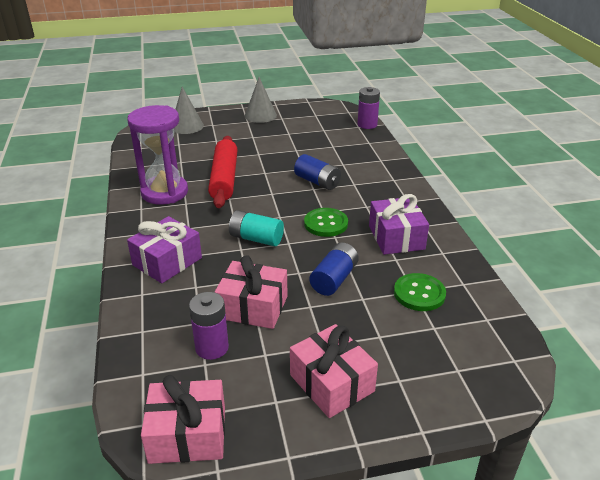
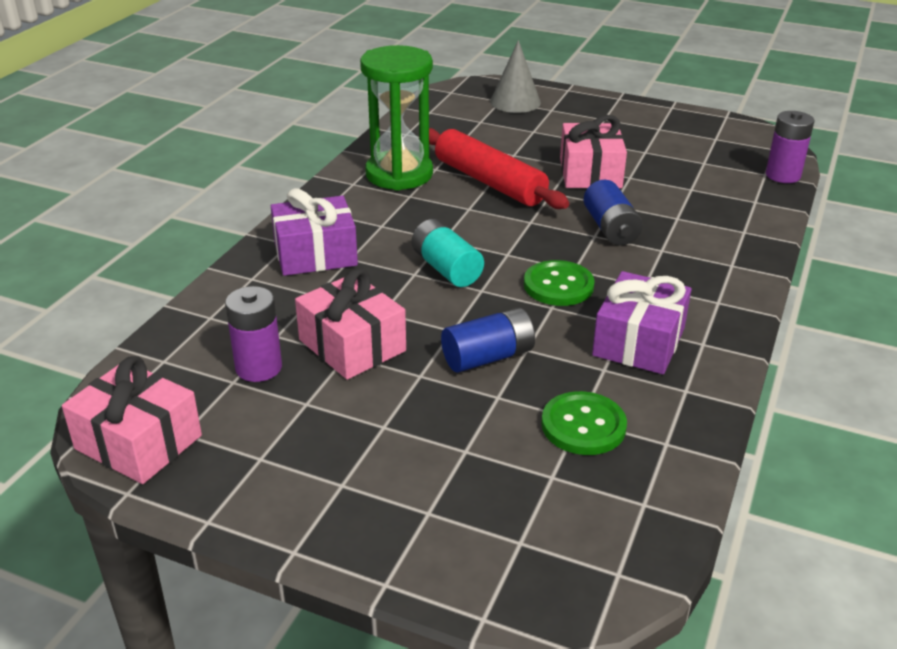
camera: 35 degrees right, 0 degrees up
purple hourglass [128,105,188,205] -> green hourglass [360,45,433,191]
red rolling pin [208,136,238,208] -> red rolling pin turned 75 degrees counterclockwise [429,128,569,209]
grey cone [245,77,277,123] -> none
pink gift [290,324,378,418] -> pink gift moved to [560,115,627,188]

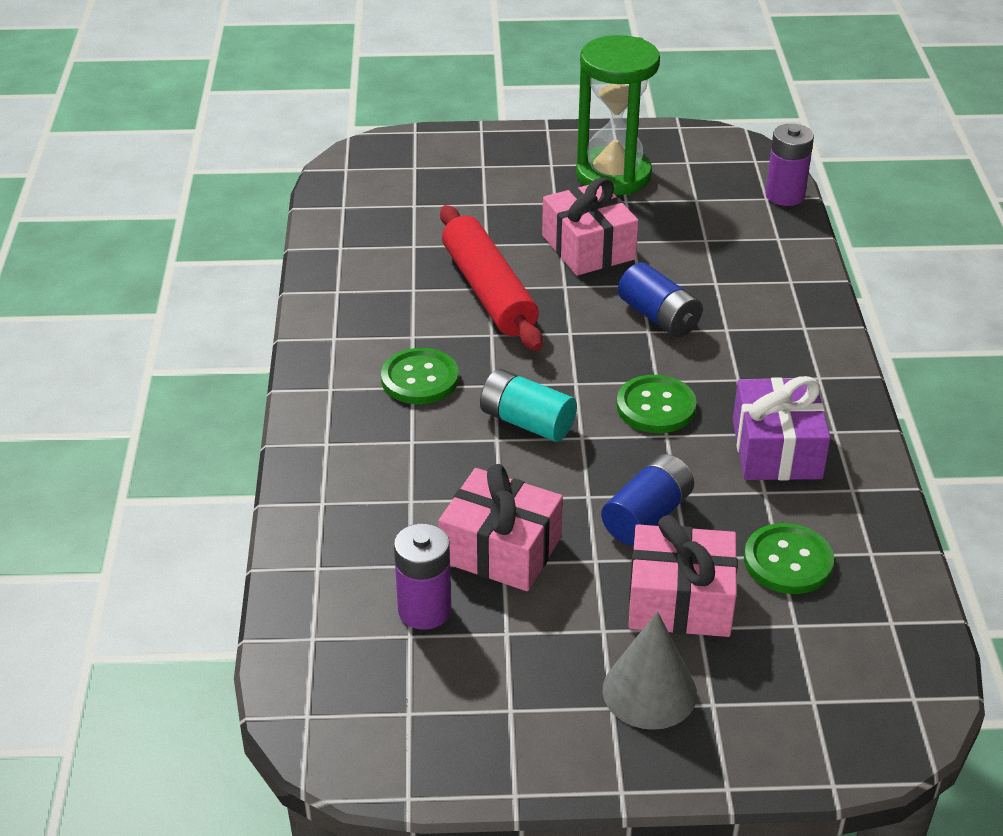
camera: 25 degrees left, 5 degrees up
pink gift [62,356,202,484] -> pink gift moved to [628,515,738,637]
purple gift [271,188,358,276] -> none
green hourglass [360,45,433,191] -> green hourglass moved to [576,35,660,195]
red rolling pin [429,128,569,209] -> red rolling pin turned 45 degrees clockwise [440,205,543,351]
grey cone [490,40,541,113] -> grey cone moved to [602,611,697,730]
none -> green button [381,348,459,404]

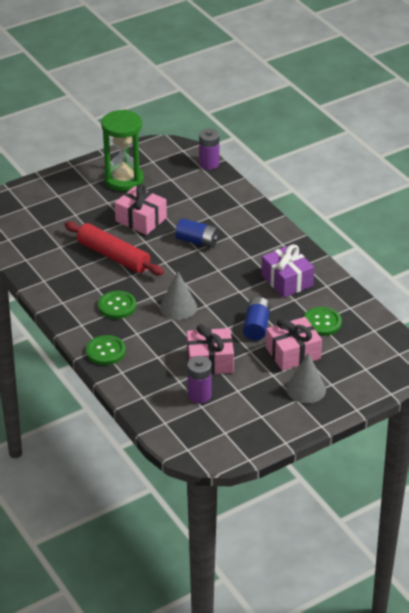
camera: 30 degrees left, 0 degrees up
turquoise battery [480,369,577,442] -> grey cone [160,272,197,320]
green button [616,375,697,433] -> green button moved to [86,335,126,365]

